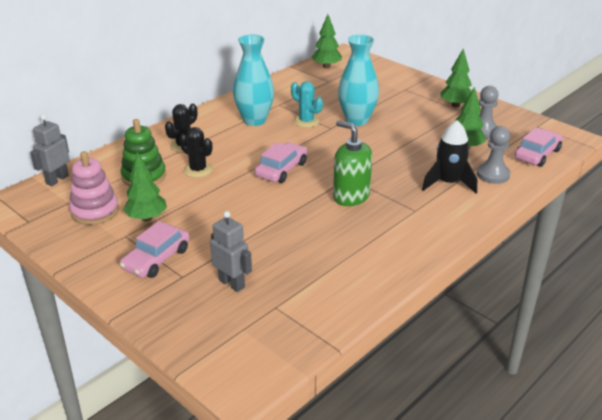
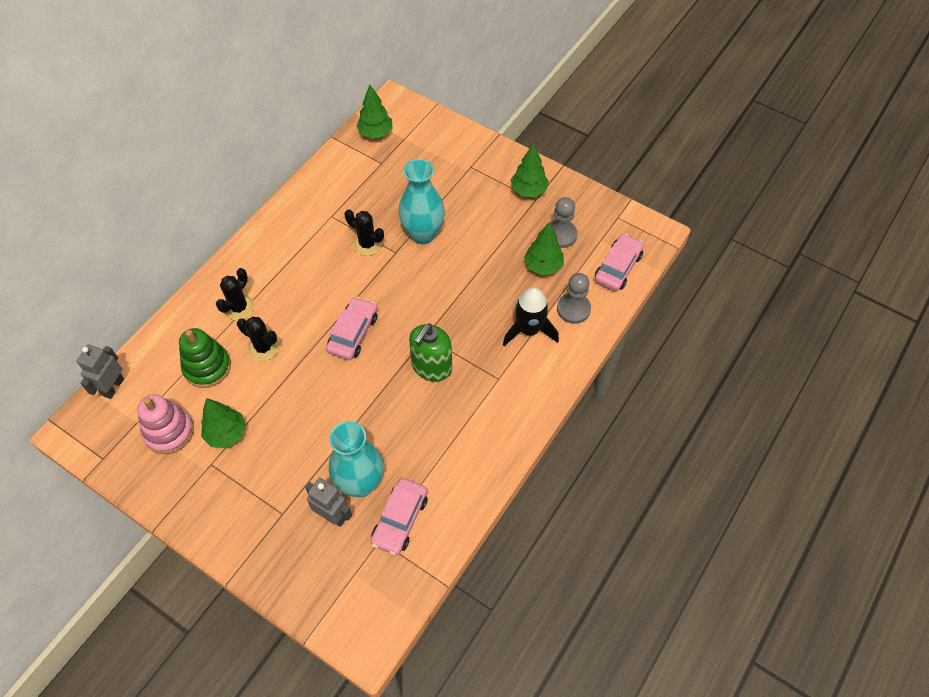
camera: 10 degrees left, 25 degrees up
pink car [120,221,190,278] -> pink car moved to [371,478,428,555]
turquoise vase [233,35,274,126] -> turquoise vase moved to [329,421,384,497]
turquoise cactus [291,81,323,128] -> black cactus [345,209,384,256]
green soap dispenser [333,120,372,206] -> green soap dispenser turned 90 degrees counterclockwise [409,323,452,382]

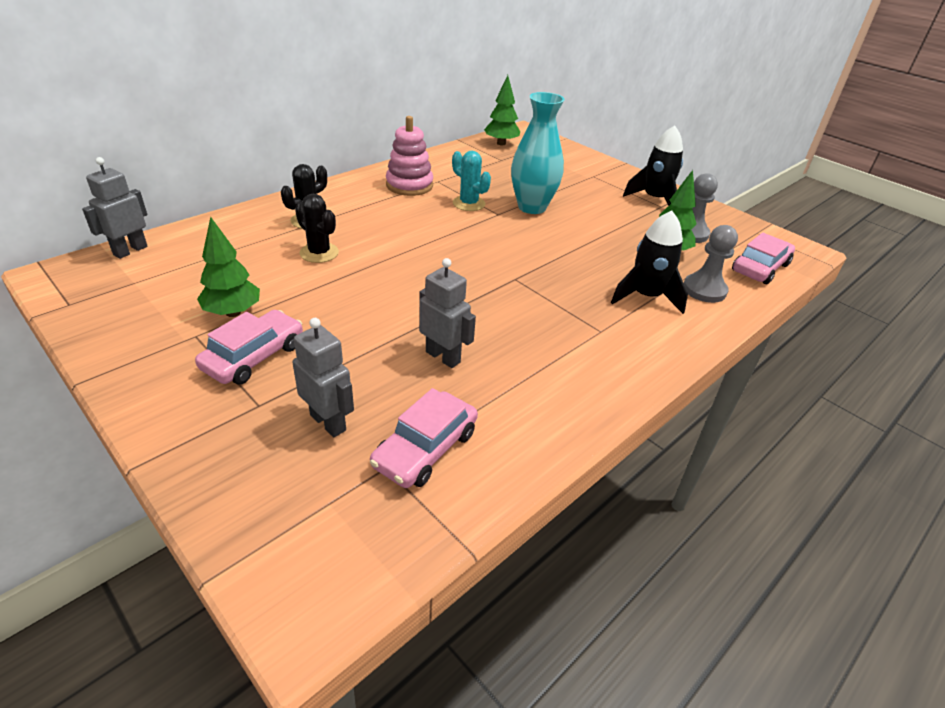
camera: 10 degrees right, 20 degrees down
pink stacking toy [137,394,194,454] -> pink stacking toy moved to [386,116,433,196]
green stacking toy [179,328,231,388] -> none
pink car [326,297,377,360] -> pink car moved to [195,310,303,385]
turquoise vase [329,421,384,497] -> none
black cactus [345,209,384,256] -> turquoise cactus [452,151,491,211]
green soap dispenser [409,323,452,382] -> none
green tree [511,143,549,197] -> black rocket [623,126,683,206]
none -> grey robot [419,258,476,368]

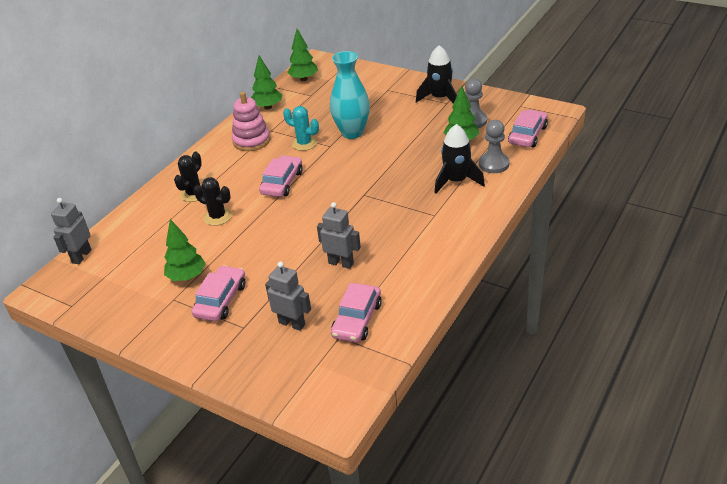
camera: 10 degrees left, 0 degrees up
none -> green tree [251,56,282,109]
none -> pink car [259,155,303,197]

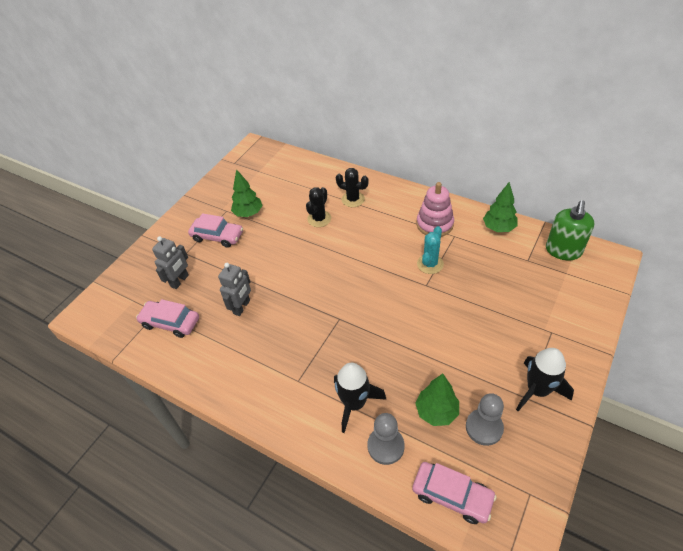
camera: 90 degrees right, 10 degrees up
grey robot [51,198,91,264] -> none
pink car [259,155,303,197] -> none
green tree [287,29,318,81] -> green soap dispenser [546,200,595,260]
turquoise vase [330,51,370,139] -> none

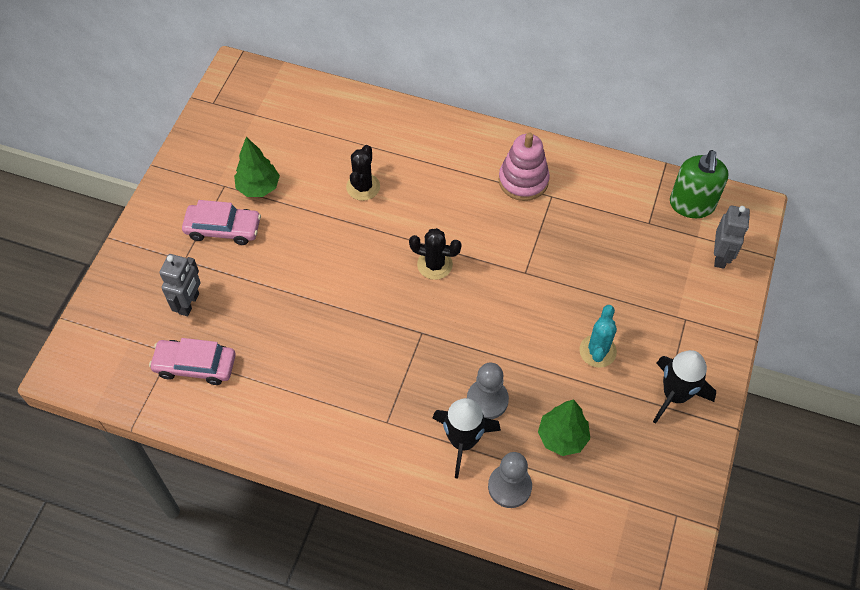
camera: 15 degrees left, 10 degrees up
grey robot [218,263,251,316] -> grey robot moved to [714,206,750,269]
black cactus [336,168,369,207] -> black cactus moved to [409,228,462,280]
pink car [412,462,497,524] -> none
turquoise cactus [417,226,444,274] -> turquoise cactus moved to [579,305,617,368]
grey pawn [466,393,504,446] -> grey pawn moved to [467,362,509,419]
green tree [483,182,517,232] -> none

